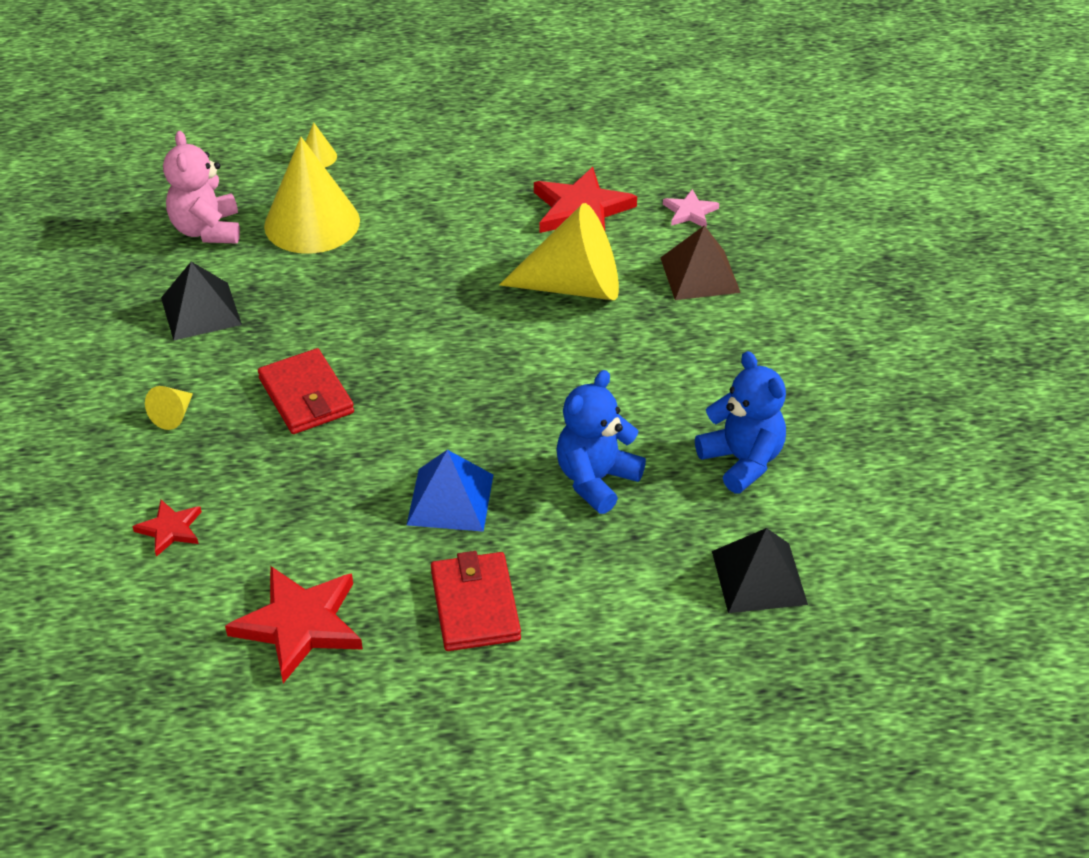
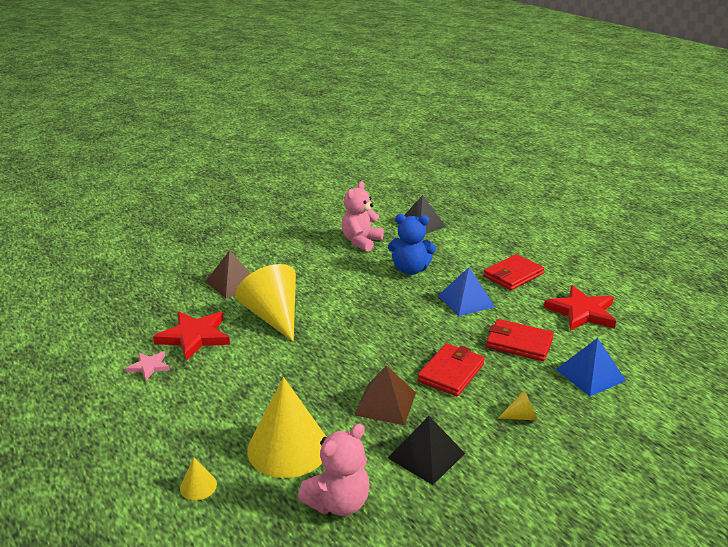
camera: 120 degrees left, 15 degrees down
red star [132,500,202,557] -> blue pyramid [555,338,626,396]
pink star [663,189,719,228] -> pink star moved to [126,351,170,380]
blue teddy bear [695,351,786,493] -> pink teddy bear [341,181,384,251]
none -> brown pyramid [354,365,416,425]
none -> red wallet [486,319,554,361]

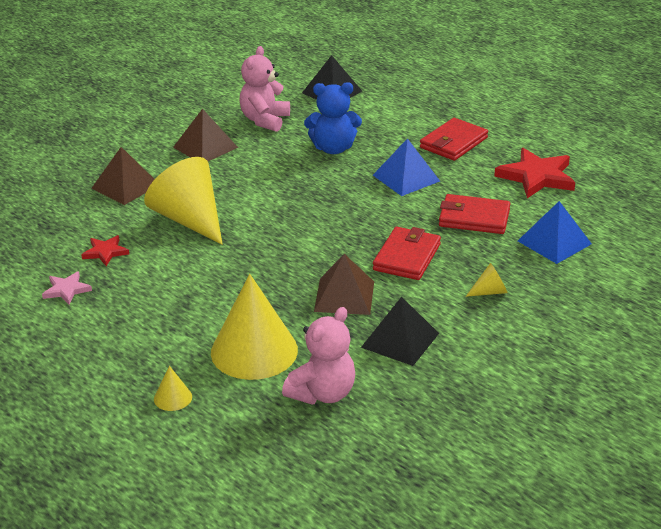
camera: 10 degrees left, 5 degrees up
red star [153,312,230,361] -> red star [81,235,129,266], size x0.53
none -> brown pyramid [173,109,238,161]

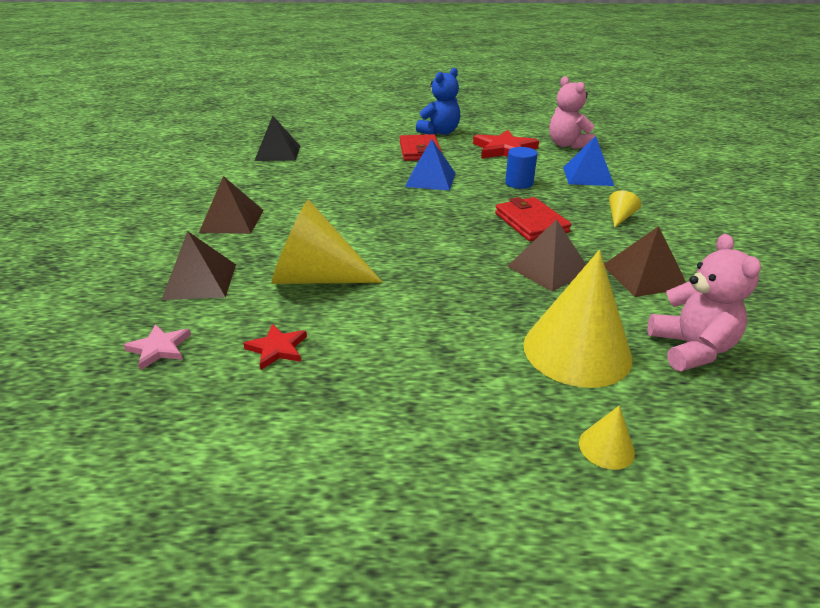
camera: 45 degrees left, 0 degrees up
pink star [42,271,92,305] -> pink star moved to [123,324,191,370]
pink teddy bear [240,46,290,132] -> pink teddy bear moved to [549,76,595,149]
blue teddy bear [304,82,362,154] -> blue teddy bear moved to [416,68,460,135]
black pyramid [361,297,439,366] -> brown pyramid [604,226,686,297]
red wallet [439,194,510,234] -> blue cylinder [505,147,537,189]

